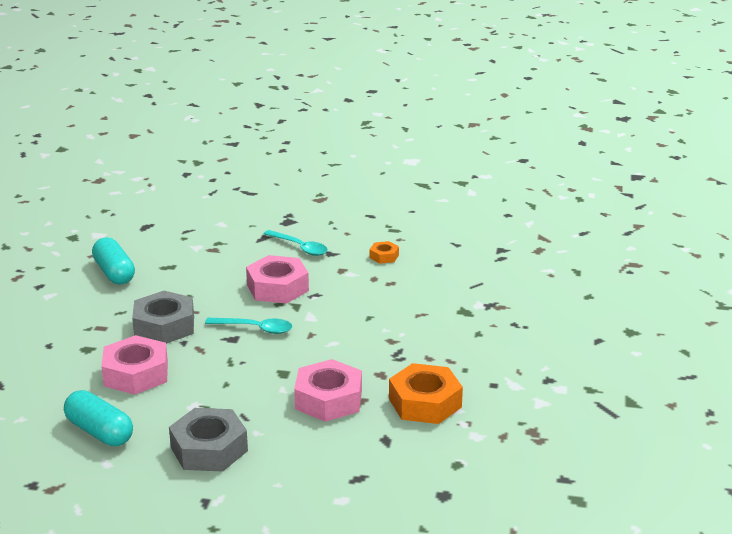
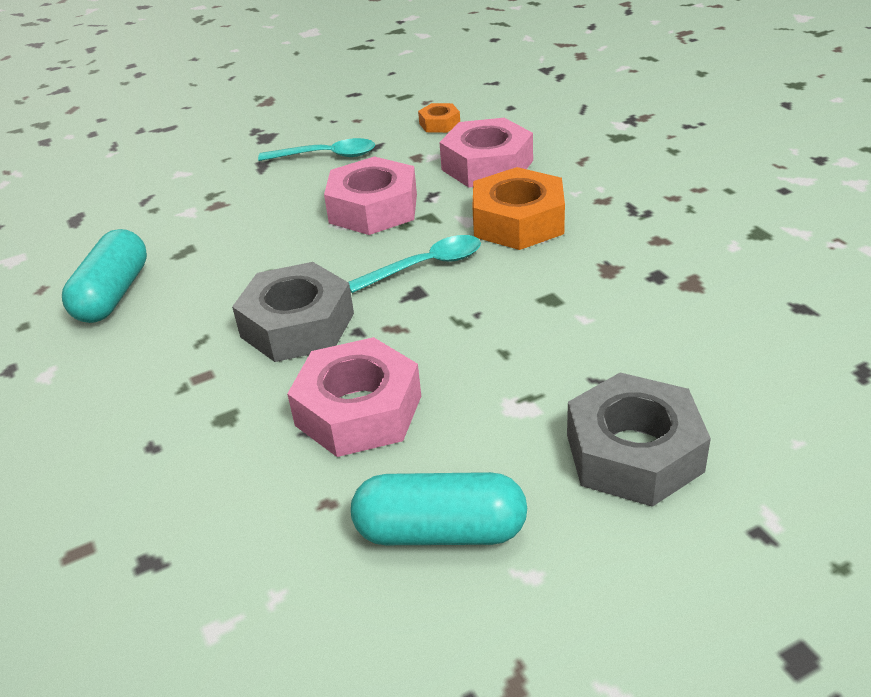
camera: 35 degrees left, 10 degrees up
turquoise capsule [92,237,135,284] -> turquoise capsule turned 75 degrees clockwise [62,229,147,323]
pink nut [294,359,362,422] -> pink nut moved to [440,118,533,187]
orange nut [389,363,463,424] -> orange nut moved to [472,167,565,250]

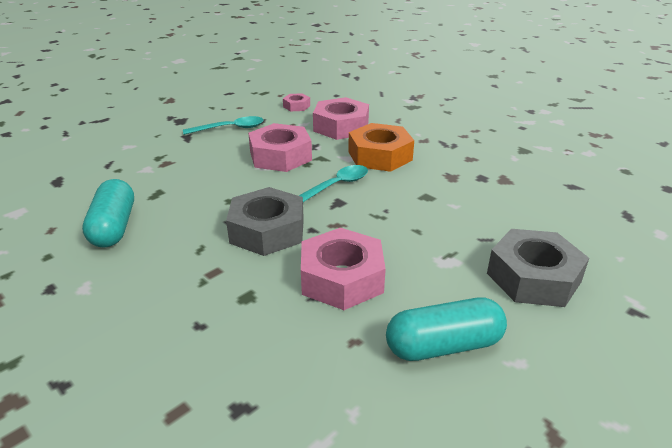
camera: 20 degrees left, 5 degrees down
orange nut [418,103,460,133] -> pink nut [283,93,310,112]

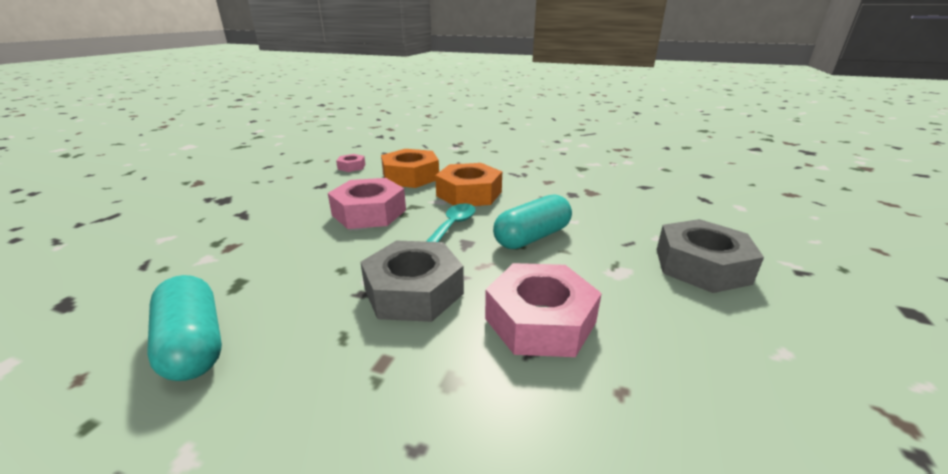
camera: 25 degrees left, 5 degrees down
turquoise spoon [183,116,264,135] -> none
pink nut [313,97,369,140] -> orange nut [381,149,439,188]
turquoise capsule [386,297,507,361] -> turquoise capsule moved to [493,194,572,249]

